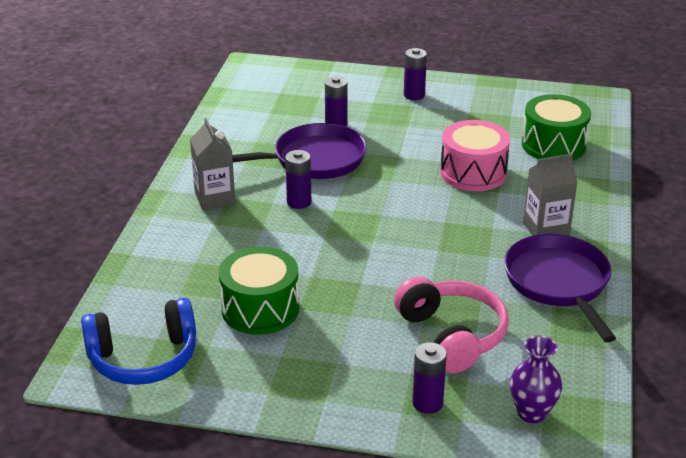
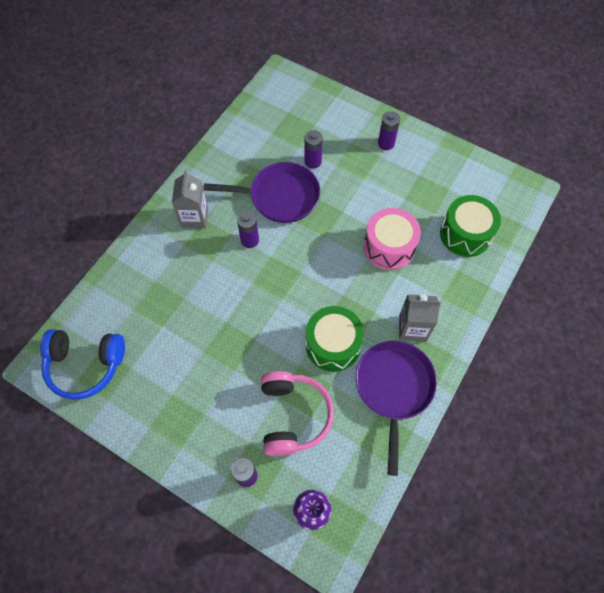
camera: 20 degrees right, 30 degrees up
green drum [219,246,299,335] -> green drum moved to [306,306,364,372]

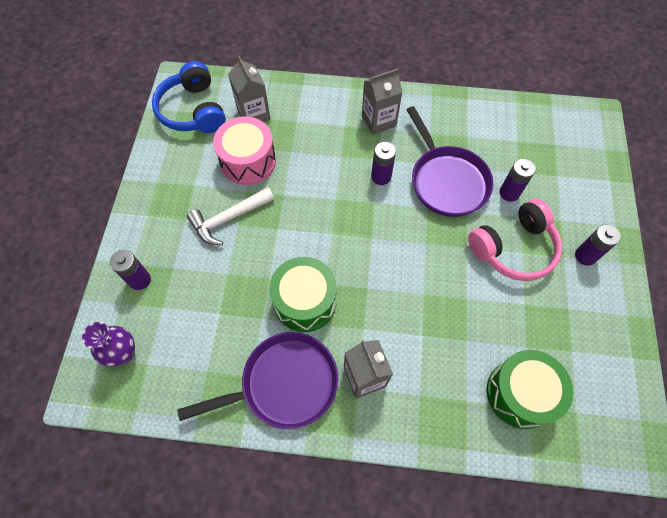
camera: 65 degrees right, 0 degrees up
pink headphones [261,371,334,456] -> pink headphones moved to [468,199,563,281]
pink drum [364,208,421,270] -> pink drum moved to [213,116,276,185]
none -> white hammer [187,187,274,245]
none -> grey carton [228,56,271,122]

